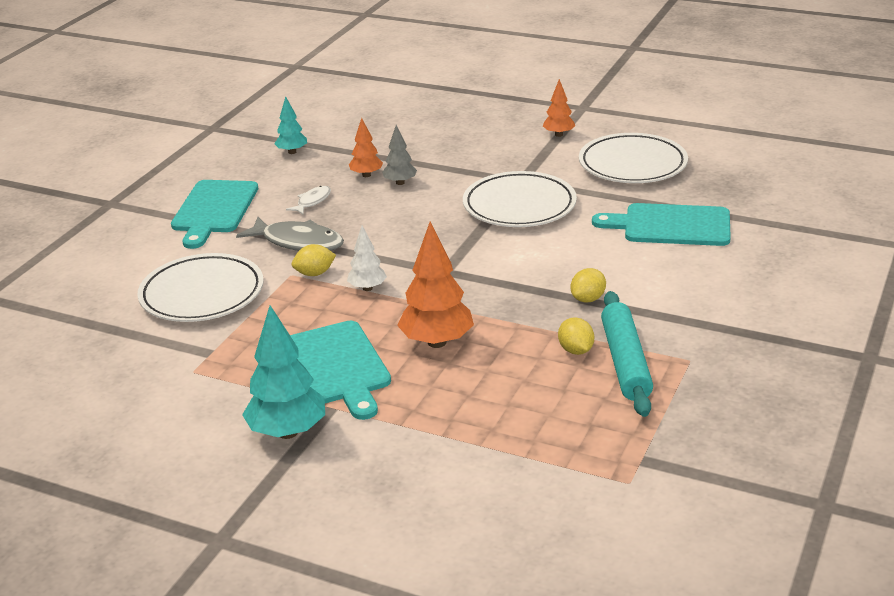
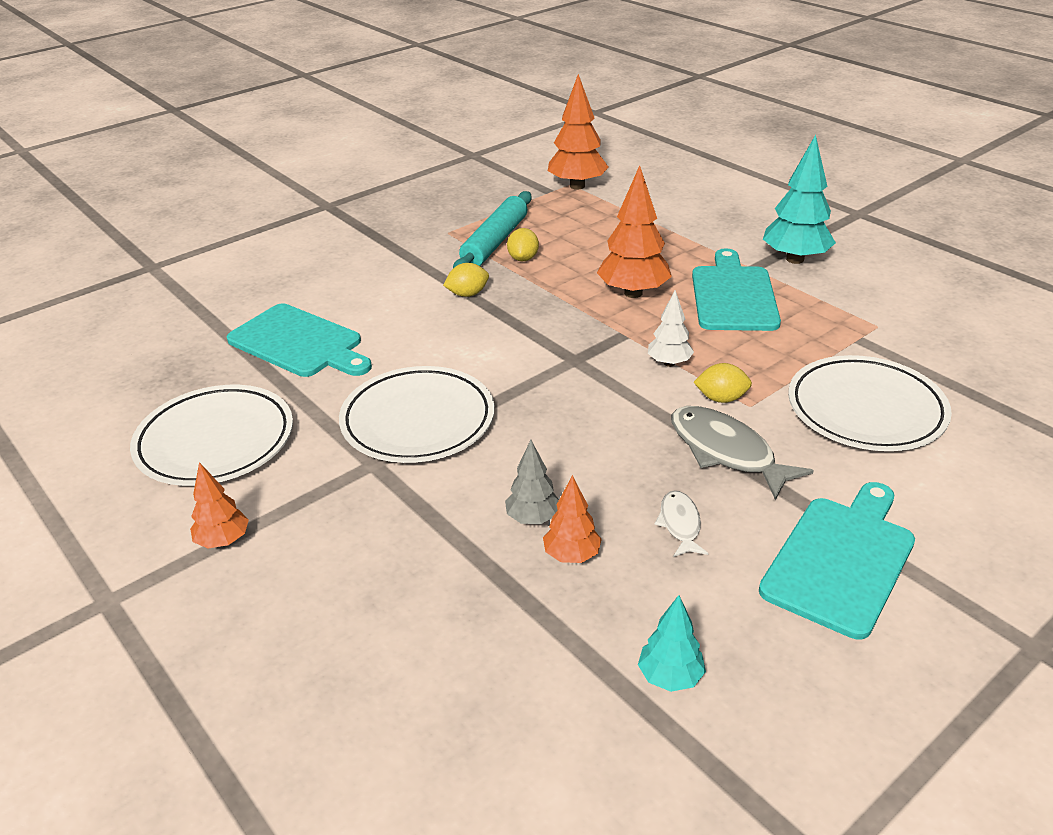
camera: 155 degrees left, 5 degrees up
white fish [286,186,331,214] -> white fish turned 120 degrees clockwise [655,490,708,557]
none -> orange tree [548,74,609,190]

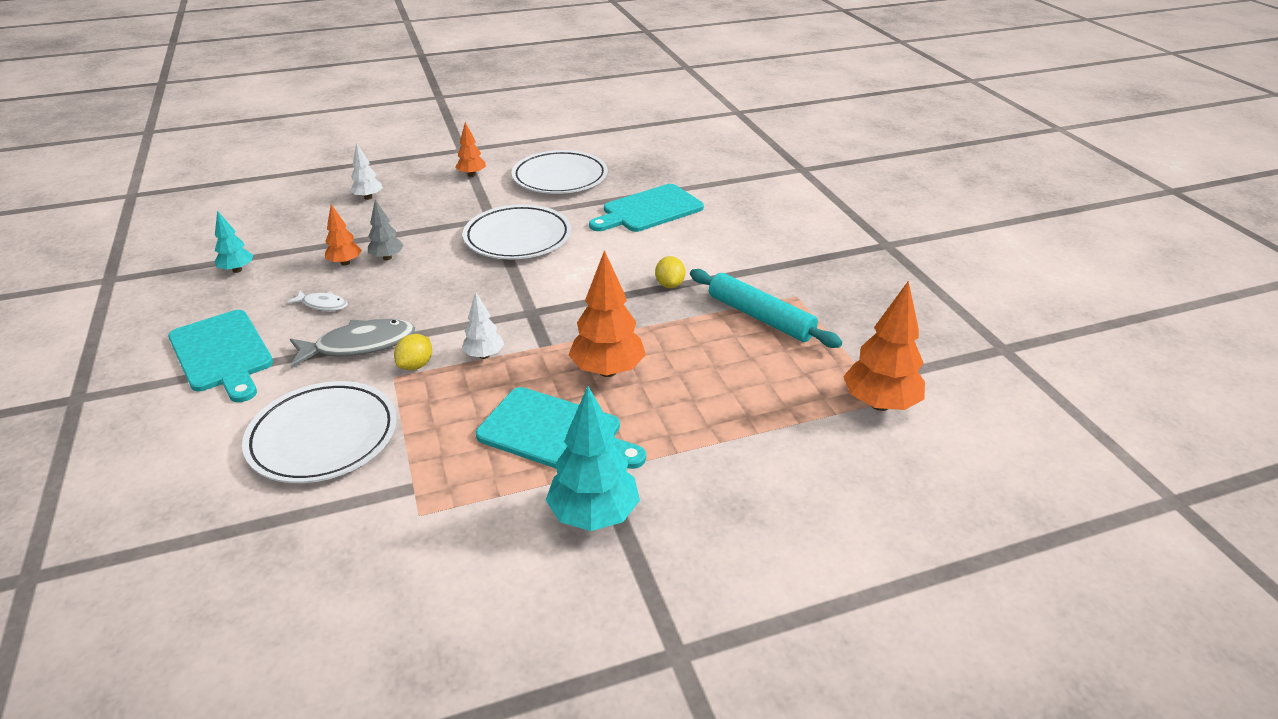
camera: 110 degrees right, 0 degrees up
yellow lemon [507,228,539,261] -> none
none -> white tree [350,143,383,200]

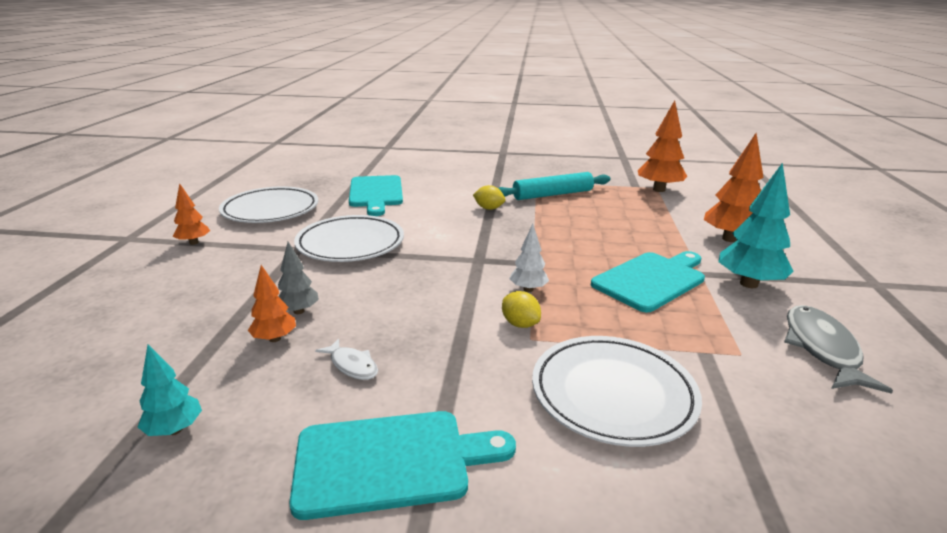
camera: 65 degrees left, 10 degrees down
white fish [287,290,348,311] -> white fish turned 90 degrees clockwise [315,338,378,380]
grey fish [290,319,415,368] -> grey fish moved to [784,305,893,394]
white tree [350,143,383,200] -> none
orange tree [569,250,646,377] -> orange tree moved to [704,133,764,242]

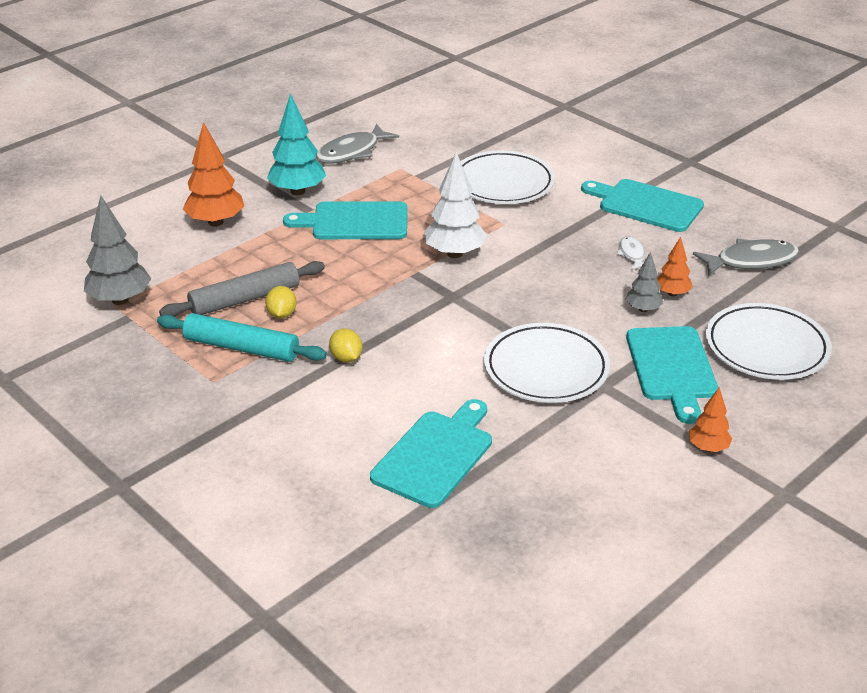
camera: 140 degrees left, 10 degrees up
turquoise tree [138,344,202,436] -> grey fish [693,239,800,276]
white plate [219,186,318,223] -> white plate moved to [706,303,832,380]
yellow lemon [502,291,541,328] -> yellow lemon moved to [265,286,297,319]
white tree [509,224,549,292] -> white tree [424,152,487,258], size x1.77
orange tree [638,100,687,192] -> grey tree [84,195,151,305]
none -> grey rolling pin [159,261,325,317]
none -> turquoise cutting board [626,326,718,424]

